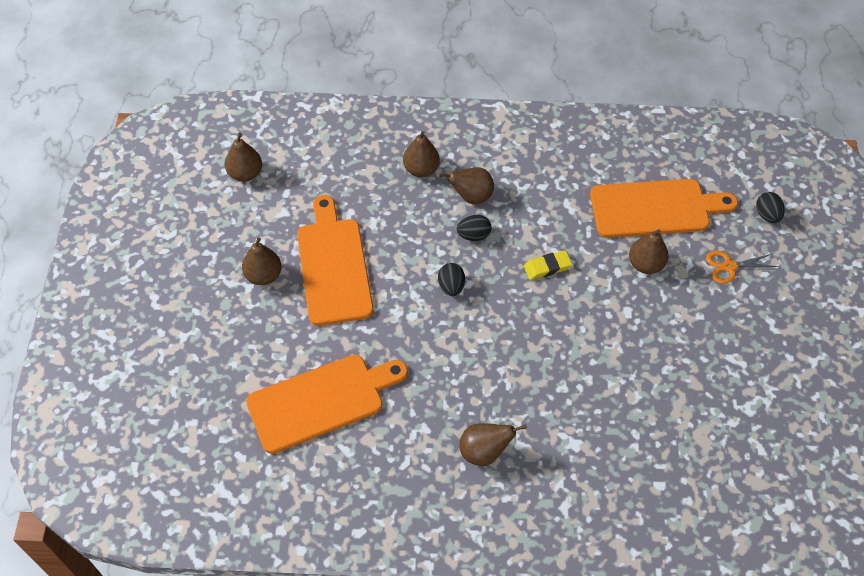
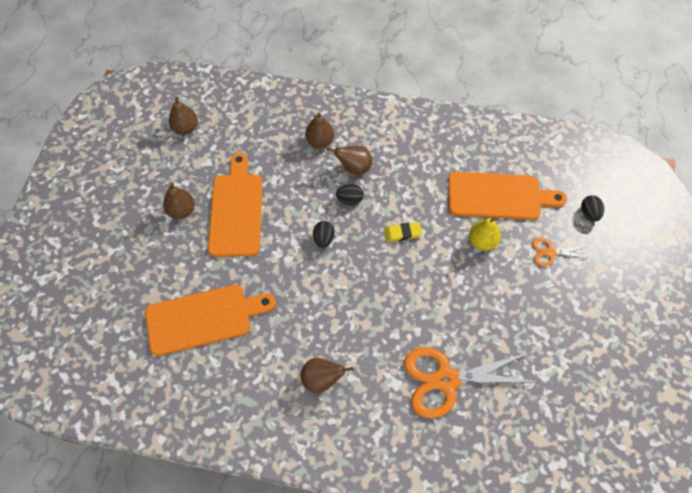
camera: 10 degrees right, 5 degrees up
brown pear [629,229,668,274] -> yellow pear [469,218,501,251]
none -> orange scissors [404,347,535,418]

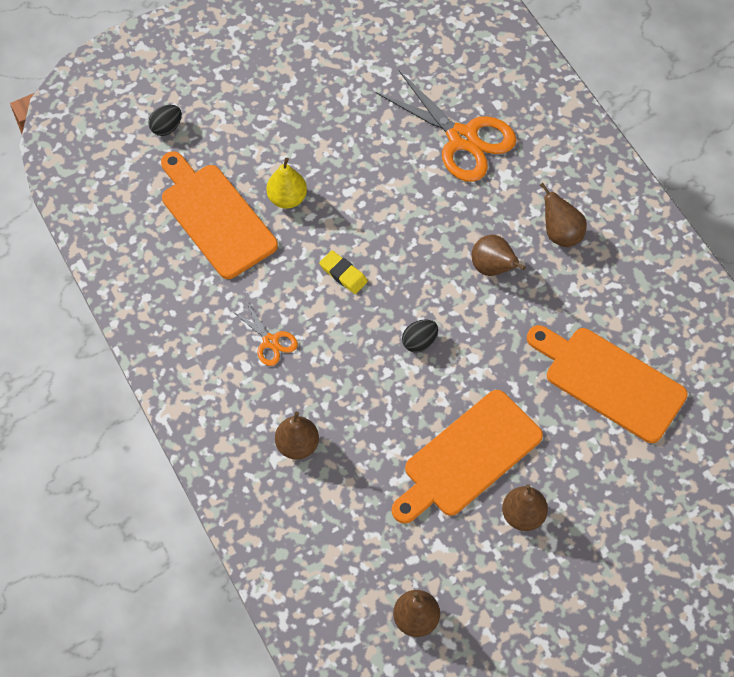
camera: 130 degrees left, 0 degrees up
brown pear [327,146,372,175] -> brown pear moved to [471,235,526,276]
black egg [336,184,364,205] -> none
orange scissors [532,238,589,266] -> orange scissors moved to [231,301,298,366]

